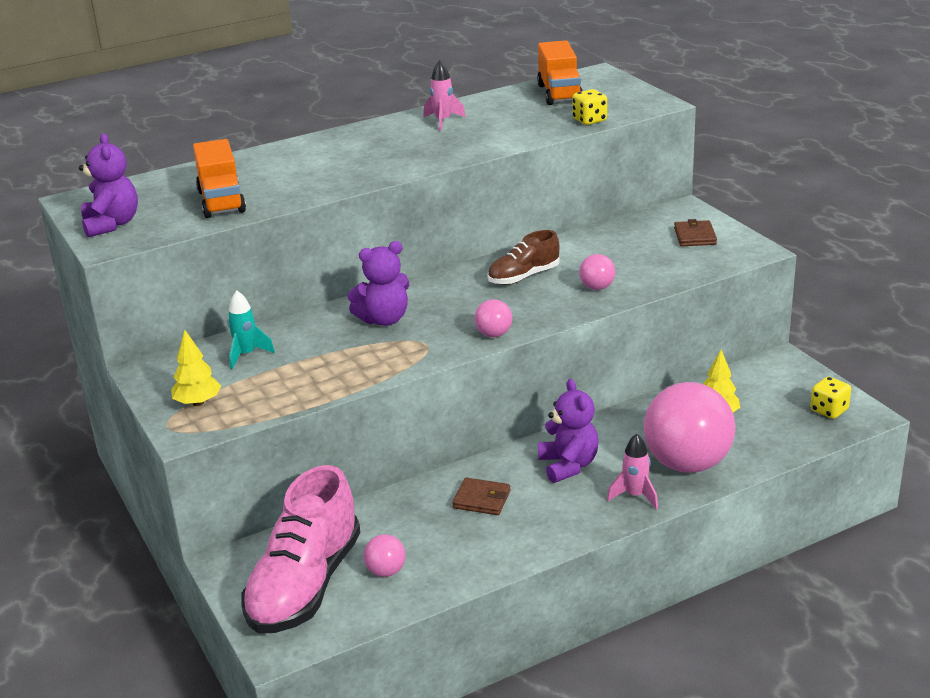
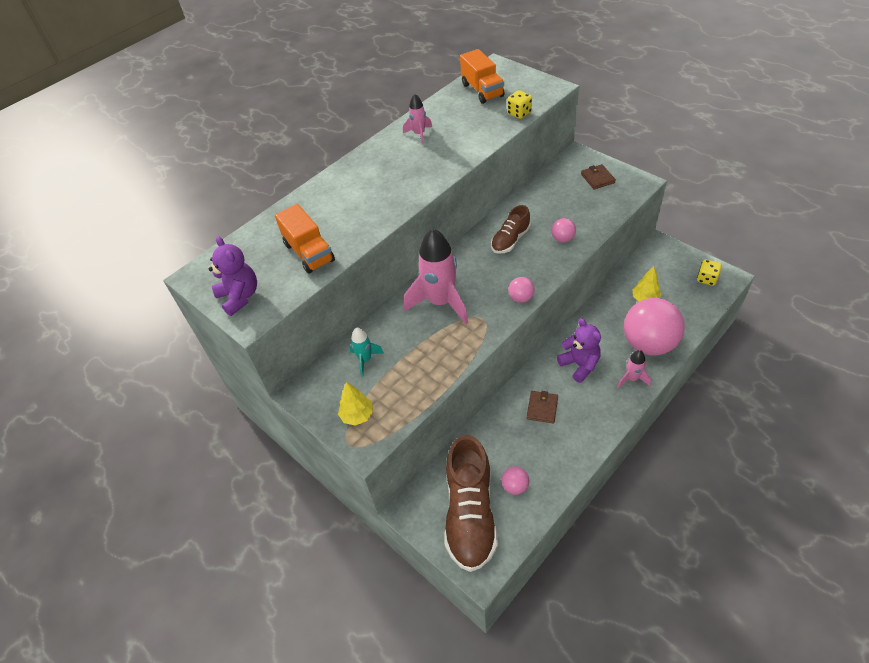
camera: 15 degrees left, 20 degrees up
pink shoe [241,465,361,634] -> brown shoe [445,435,498,572]
purple teddy bear [347,241,410,326] -> pink rocket [404,228,468,324]
brown wallet [452,477,511,515] -> brown wallet turned 75 degrees counterclockwise [527,391,558,423]

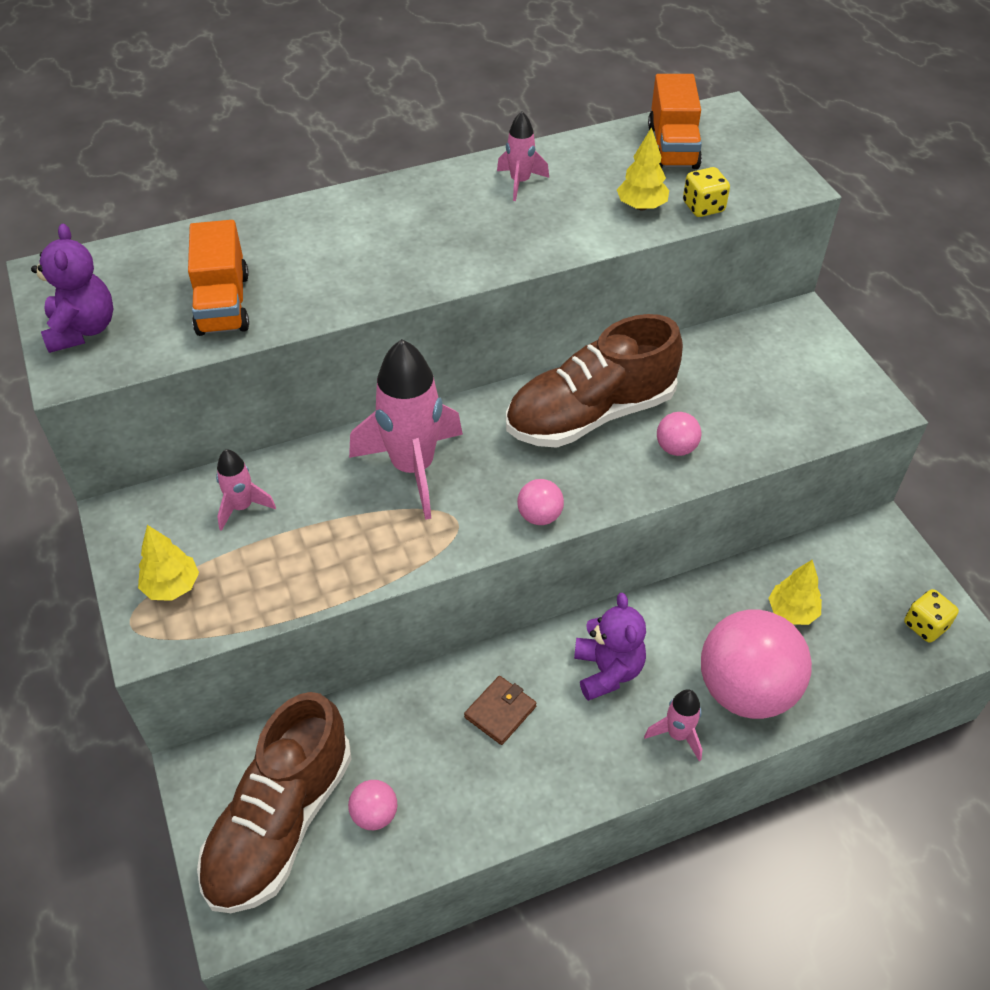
camera: 20 degrees right, 0 degrees up
turquoise rocket [349,328,384,377] -> pink rocket [216,449,276,531]
brown shoe [491,205,531,254] -> brown shoe [506,314,683,448], size x1.86
brown wallet [581,164,616,190] -> none
none -> yellow tree [617,127,669,210]

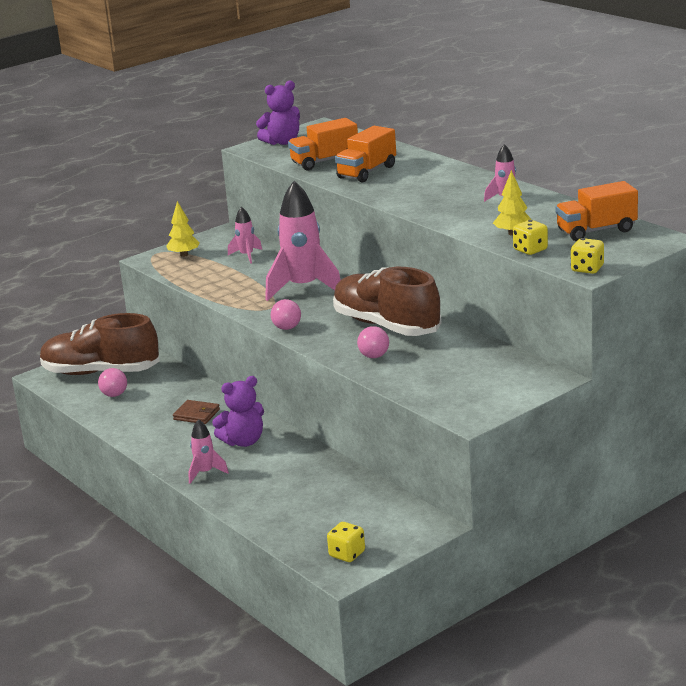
camera: 75 degrees right, 25 degrees down
pink ball [701,609,812,719] -> none
yellow tree [768,560,822,625] -> none
none -> orange truck [335,126,396,183]
none -> yellow dice [571,238,604,274]

